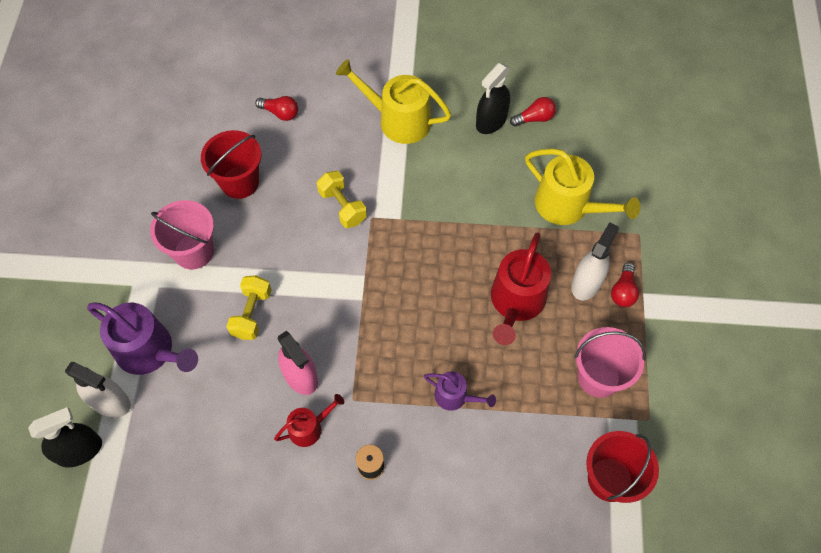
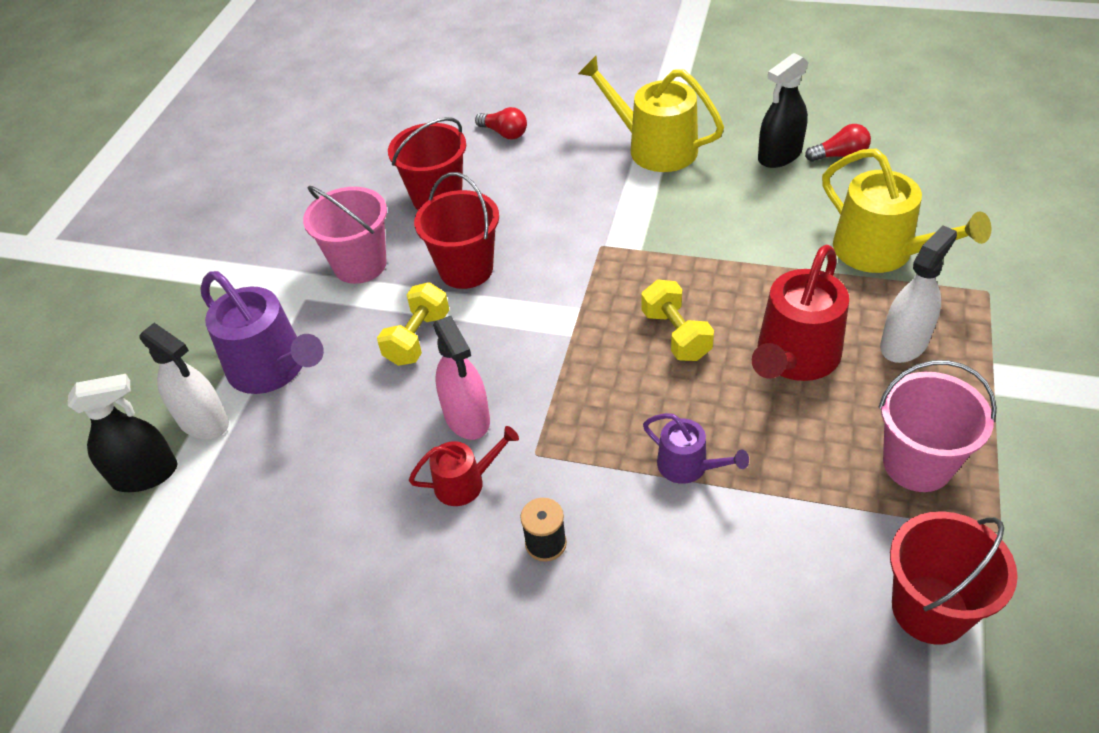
camera: 15 degrees right, 15 degrees down
yellow dumbbell [317,171,367,228] -> yellow dumbbell moved to [641,280,714,361]
red light bulb [611,263,639,307] -> none
none -> red bucket [414,172,499,289]

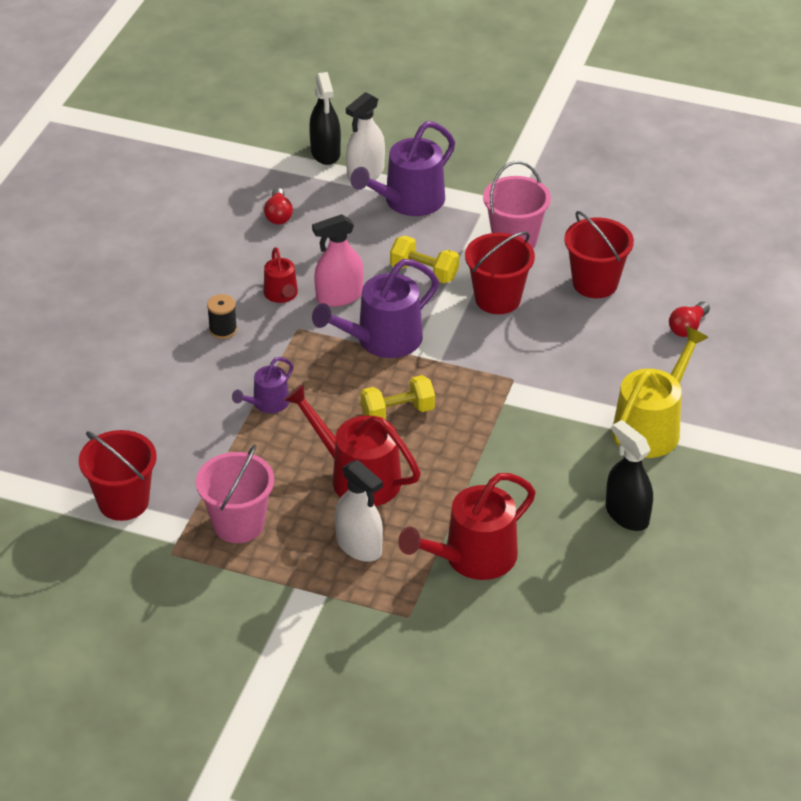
camera: 90 degrees right, 5 degrees down
red light bulb [805,124,871,162] -> red light bulb moved to [264,188,293,225]
yellow watering can [822,148,991,273] -> red watering can [398,473,536,580]
none -> purple watering can [312,259,439,358]

